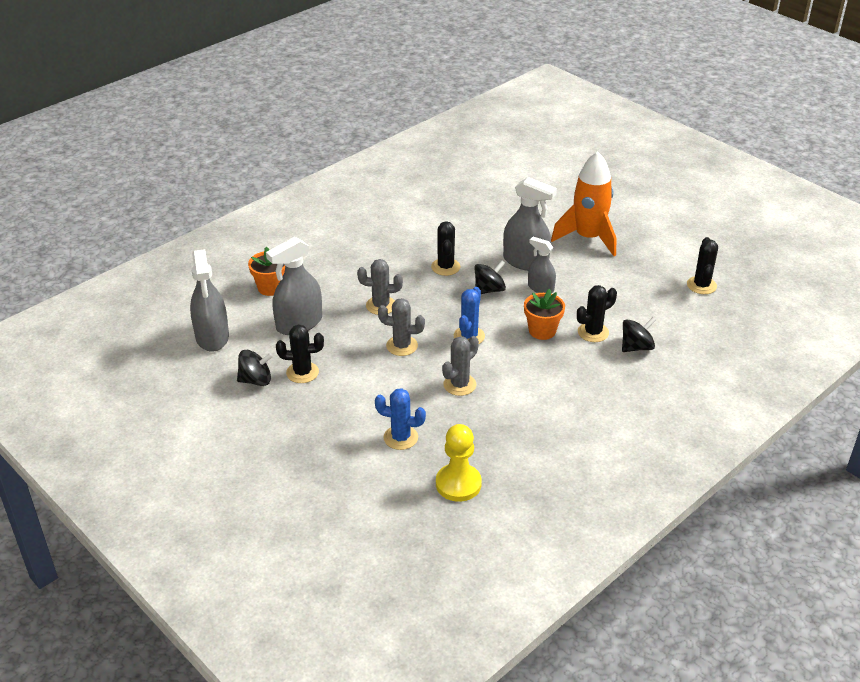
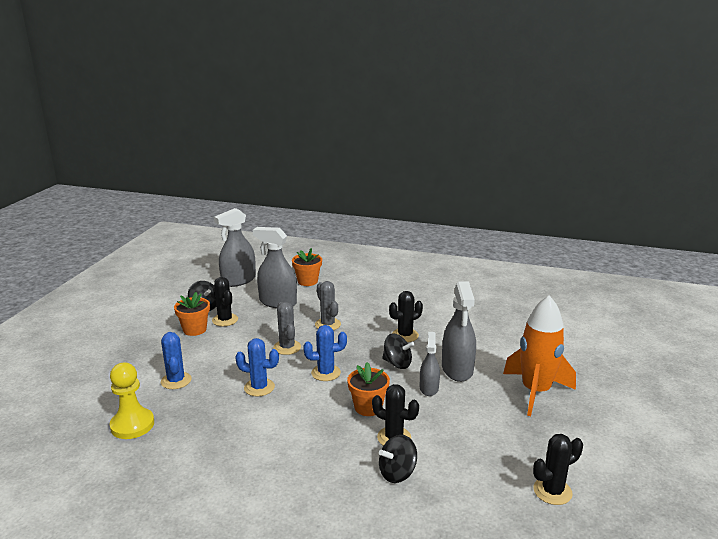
camera: 60 degrees right, 15 degrees down
grey cactus [442,336,479,396] -> blue cactus [235,338,279,396]
black spinning top [622,317,656,352] -> black spinning top turned 120 degrees clockwise [379,435,417,483]
none -> orange flower pot [174,292,210,336]

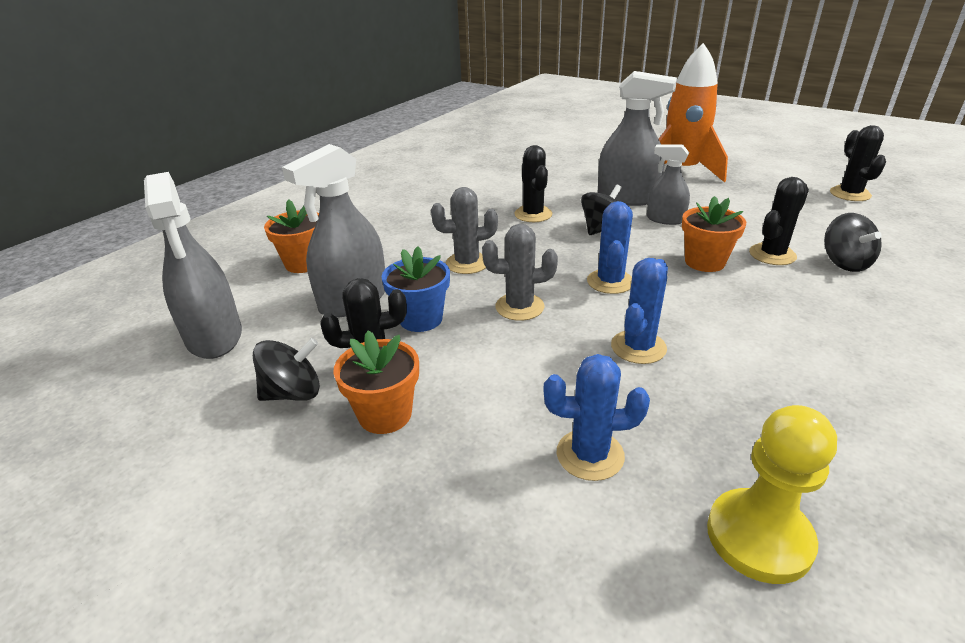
camera: 70 degrees left, 10 degrees up
none -> blue flower pot [382,246,450,332]

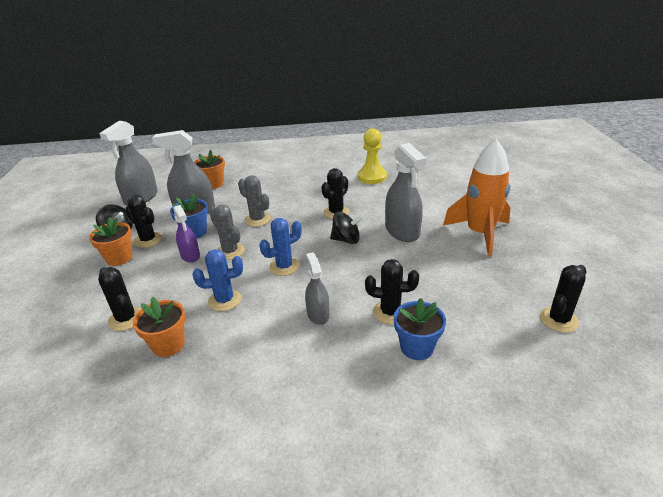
camera: 50 degrees right, 0 degrees up
blue cactus [544,354,650,481] -> black cactus [98,267,141,331]
grey spray bottle [647,145,690,225] -> grey spray bottle moved to [305,252,330,325]
orange flower pot [682,196,746,272] -> orange flower pot moved to [133,297,186,357]
yellow pawn [707,405,837,584] -> yellow pawn moved to [358,128,387,184]
black spinning top [824,213,882,272] -> blue flower pot [394,298,446,360]
none -> purple spray bottle [173,205,200,263]

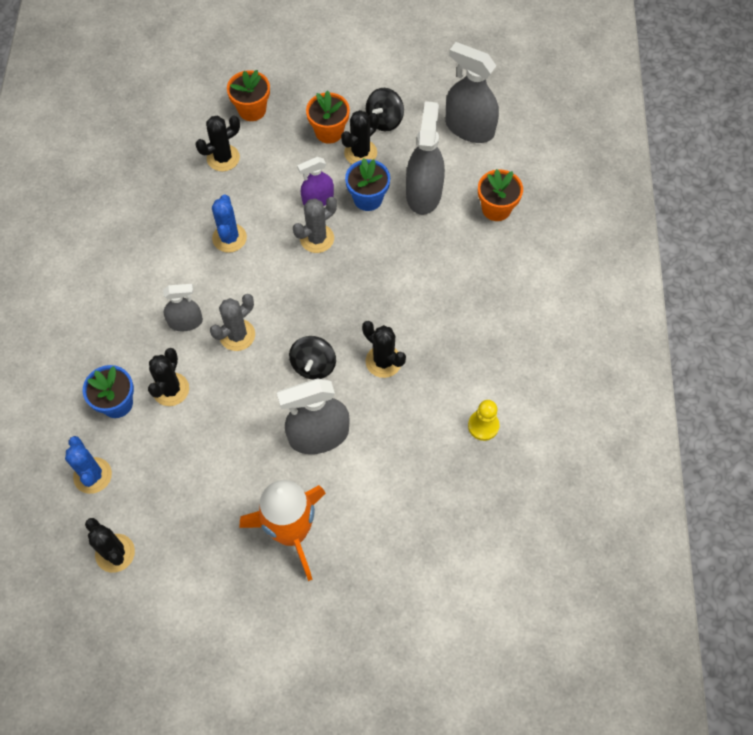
camera: 95 degrees right, 30 degrees up
orange flower pot [133,297,186,357] -> orange flower pot moved to [227,70,270,121]
grey cactus [238,175,271,227] -> grey cactus moved to [210,294,255,351]
blue cactus [259,218,302,276] -> blue cactus moved to [65,436,112,494]
yellow pawn [358,128,387,184] -> yellow pawn [468,400,500,441], size x0.66

